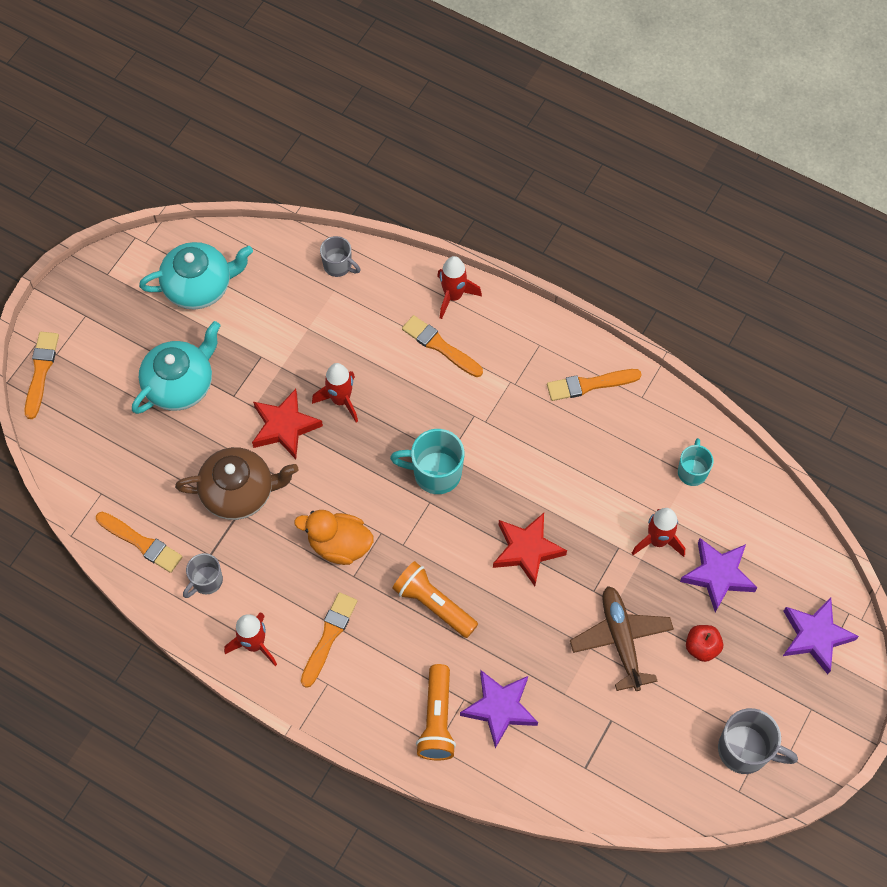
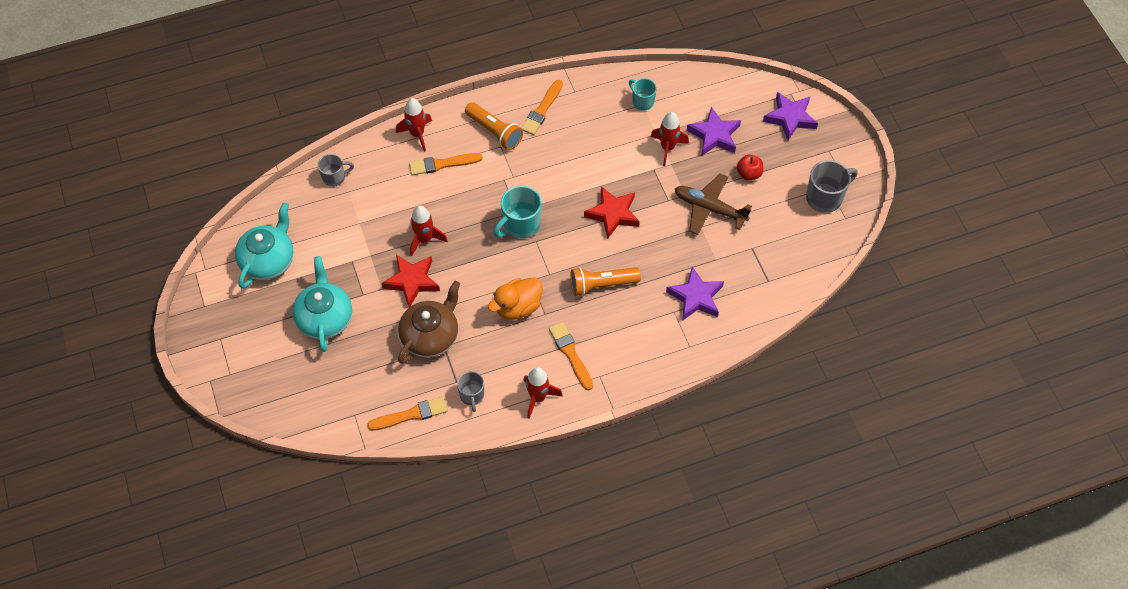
camera: 50 degrees left, 5 degrees down
orange brush [25,332,59,419] -> none
orange flashlight [416,664,456,760] -> orange flashlight moved to [465,102,523,150]

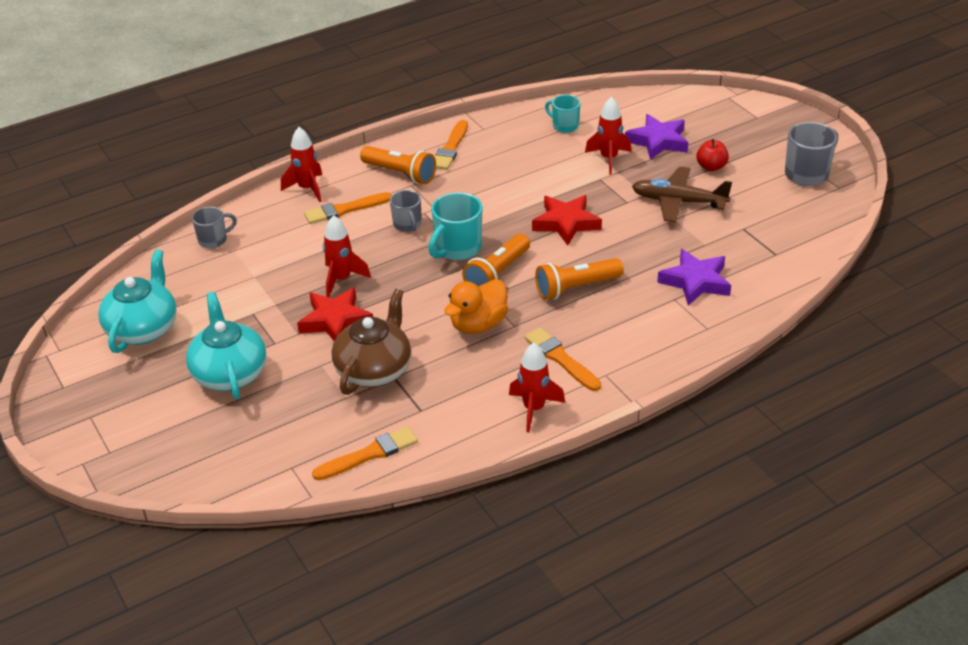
camera: 10 degrees left, 20 degrees down
grey mug [457,371,484,412] -> grey mug moved to [390,190,421,232]
purple star [763,92,818,141] -> none
none -> orange flashlight [462,234,530,286]

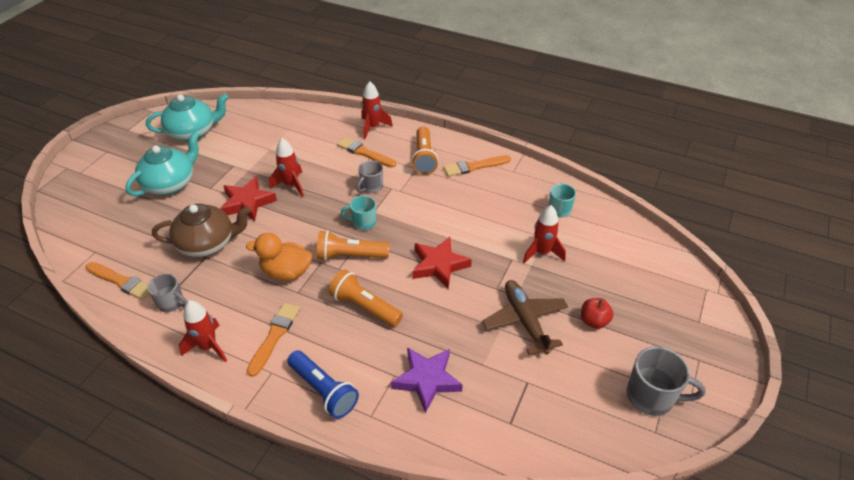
camera: 55 degrees right, 5 degrees up
grey mug [192,207,237,249] -> grey mug moved to [147,274,187,312]
turquoise mug [429,192,482,260] -> turquoise mug [341,195,376,230], size x0.63
purple star [625,114,688,160] -> none
none -> blue flashlight [287,350,359,419]

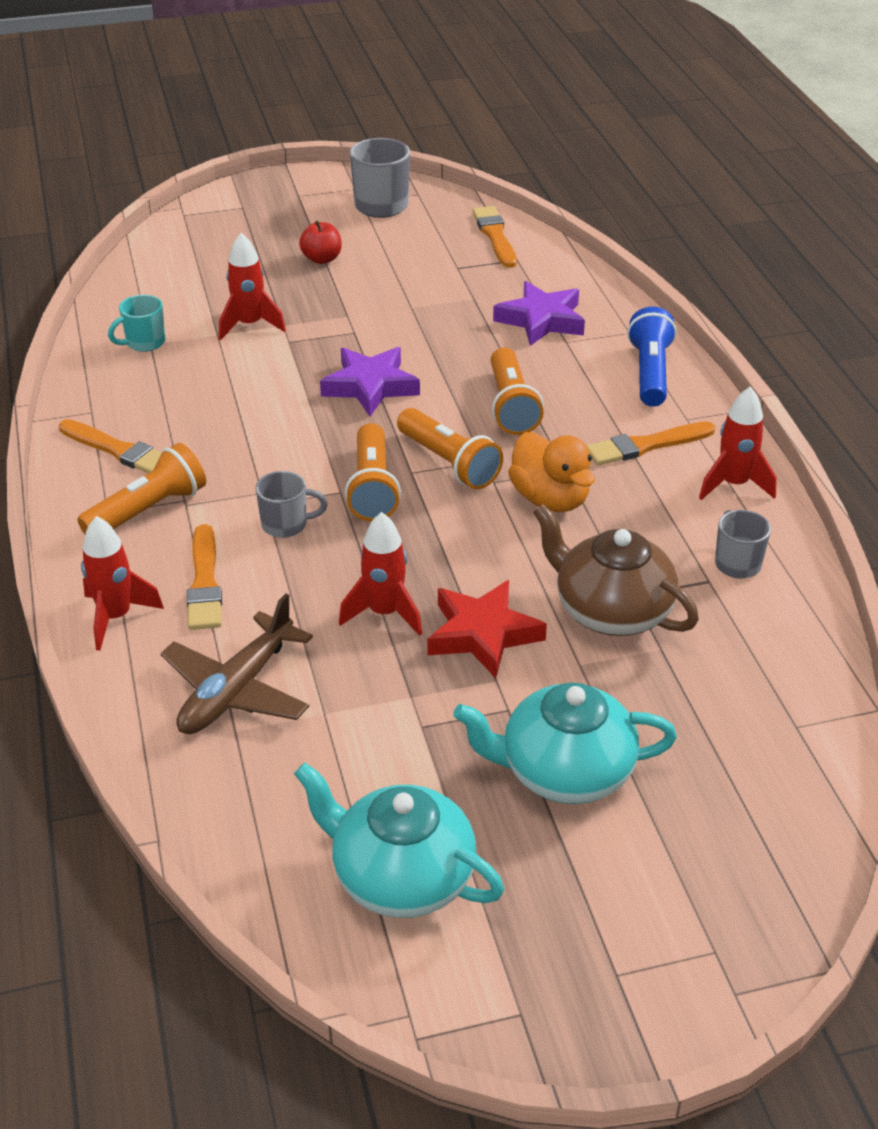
camera: 130 degrees left, 5 degrees down
orange brush [85,262,149,300] -> orange brush moved to [472,206,517,268]
turquoise mug [341,195,376,230] -> orange flashlight [345,423,401,521]
red star [412,237,472,289] -> purple star [320,347,420,416]
brown plane [482,280,568,355] -> brown plane moved to [160,593,313,734]

